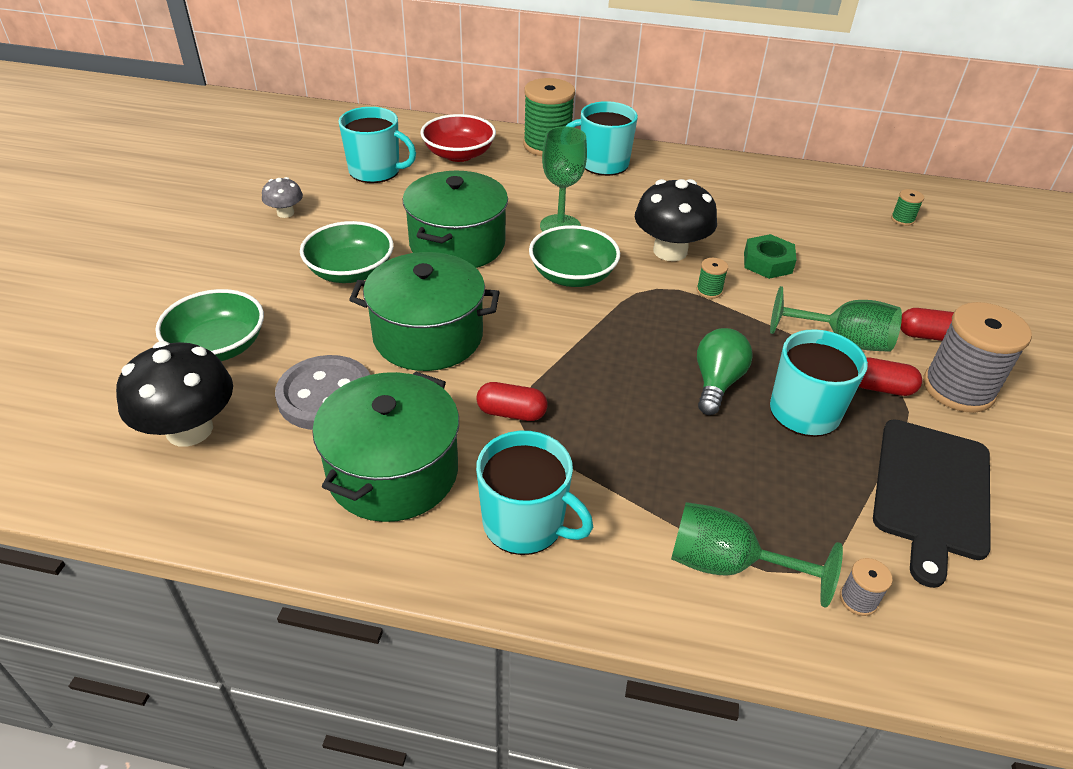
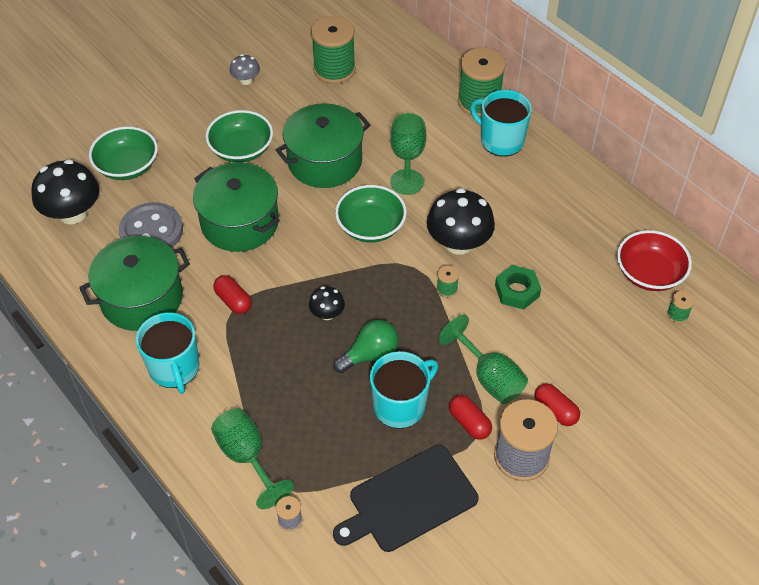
camera: 40 degrees right, 10 degrees up
turquoise mug [338,107,416,183] -> green spool [311,16,356,84]
red bowl [420,114,496,162] -> red bowl moved to [617,230,692,291]
none -> black mushroom [309,286,345,320]

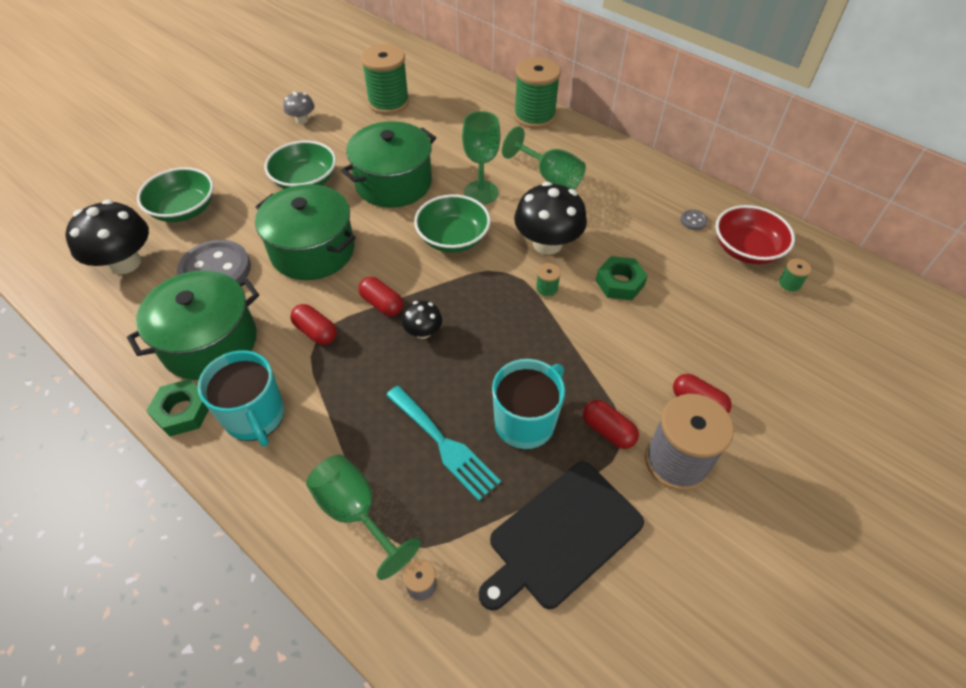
camera: 10 degrees left, 0 degrees up
green light bulb [333,320,399,373] -> none
green goblet [439,315,528,404] -> green goblet moved to [502,126,586,189]
turquoise mug [470,90,532,156] -> none
none -> green nut [146,379,209,437]
none -> red capsule [358,277,403,316]
none -> turquoise fork [386,386,501,501]
none -> grey button [680,210,708,230]

